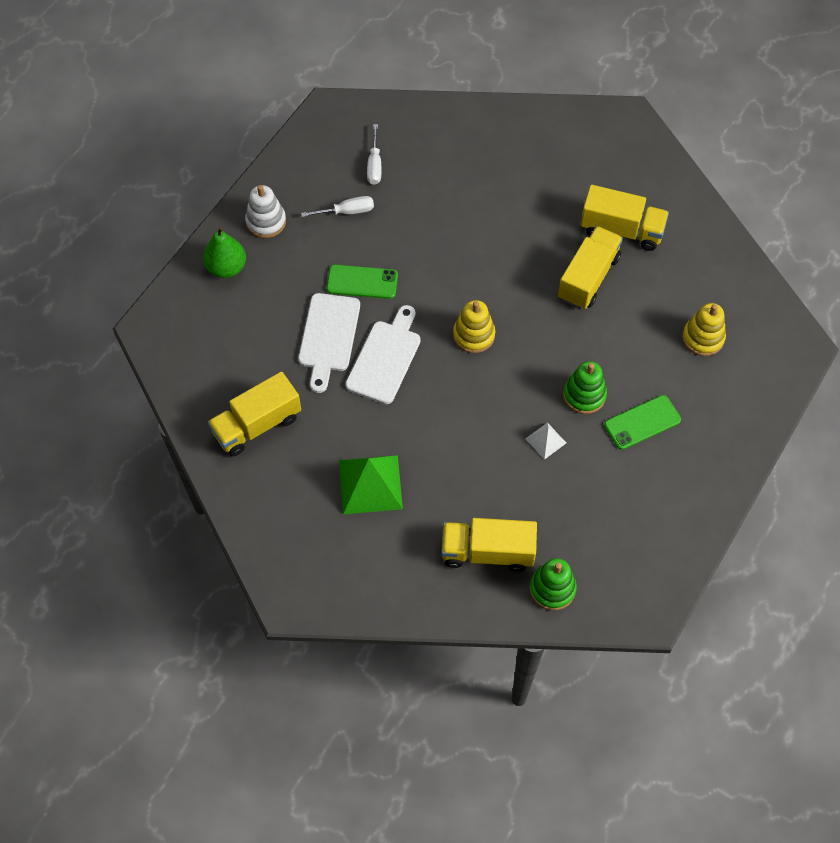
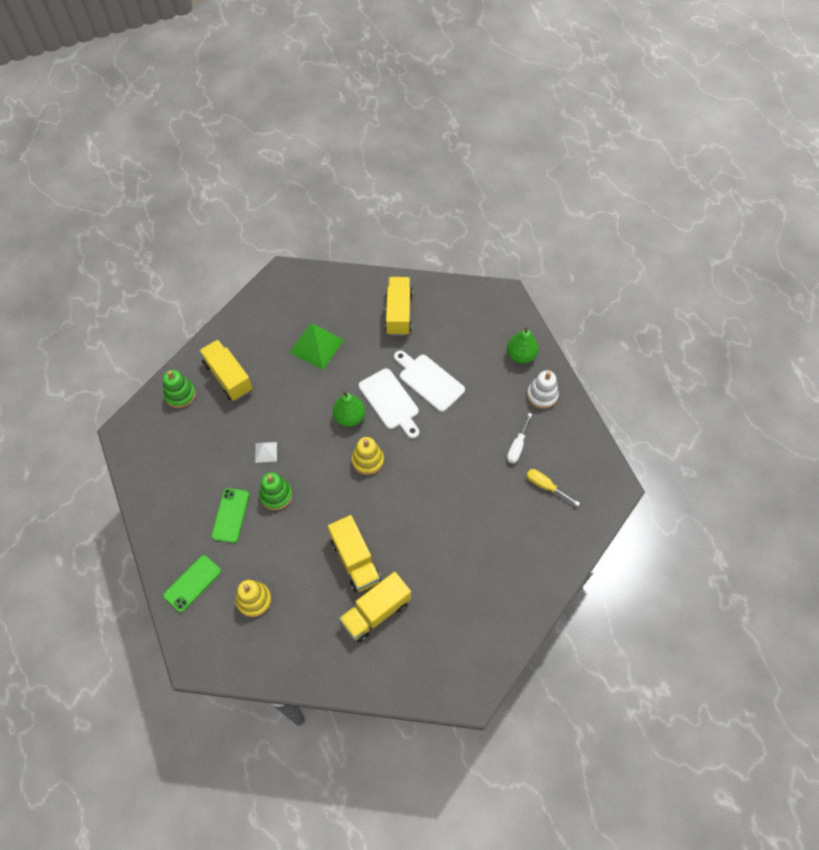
camera: 125 degrees right, 0 degrees up
green phone [327,265,398,299] -> green phone moved to [163,555,221,612]
white screwdriver [367,124,381,185] -> yellow screwdriver [526,469,580,506]
yellow truck [441,518,537,572] -> yellow truck turned 75 degrees counterclockwise [199,340,253,401]
none -> green pear [333,391,365,427]

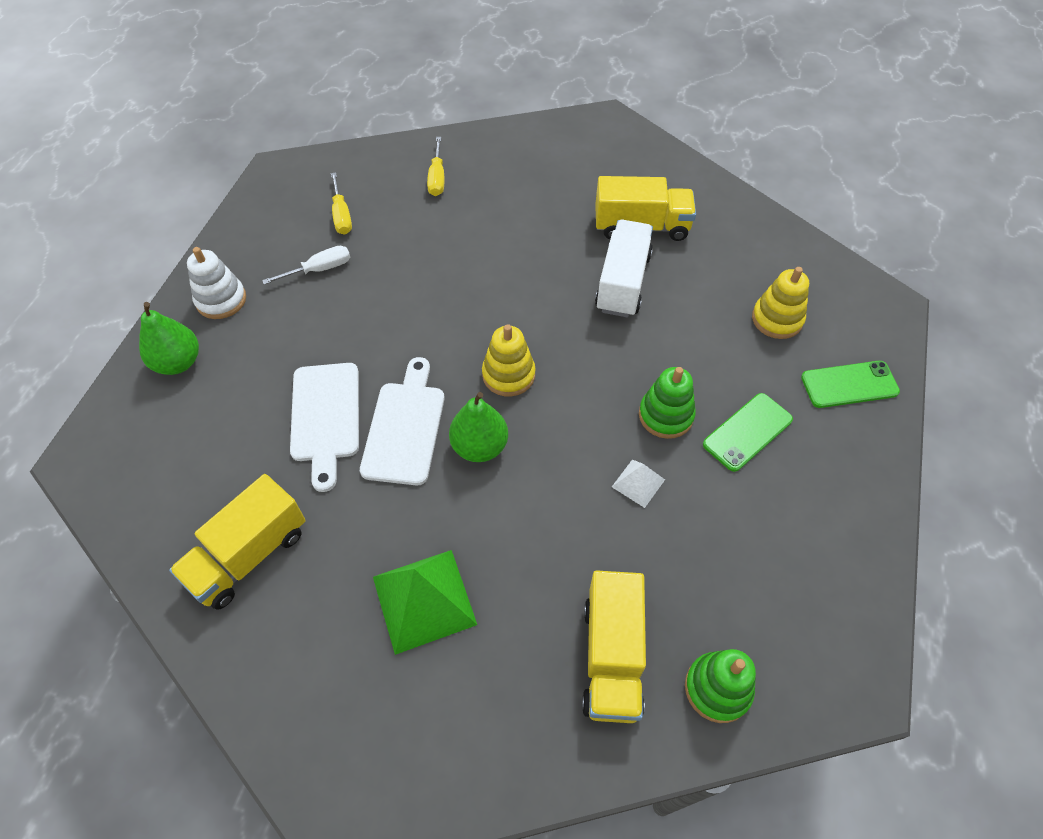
camera: 140 degrees left, 5 degrees down
yellow truck [328,515,381,592] -> white truck [595,220,653,317]
none -> yellow screwdriver [427,137,444,196]

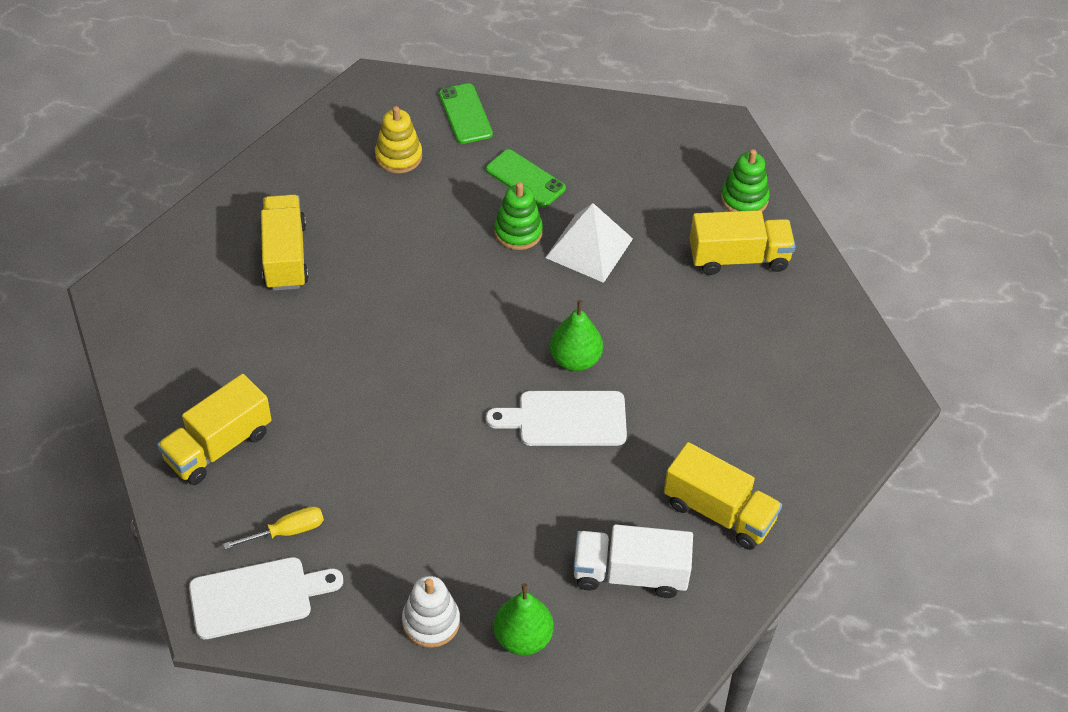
camera: 100 degrees left, 5 degrees down
white screwdriver [262,246,350,285] -> none
white cutting board [290,363,359,492] -> white cutting board moved to [189,557,343,639]
green pyramid [373,550,477,655] -> none
yellow screwdriver [427,137,444,196] -> yellow truck [157,374,272,485]
yellow stacking toy [482,324,535,397] -> none
white truck [595,220,653,317] -> white truck moved to [573,524,693,598]
white pyramid [612,459,665,508] -> white pyramid [545,203,633,283], size x1.98

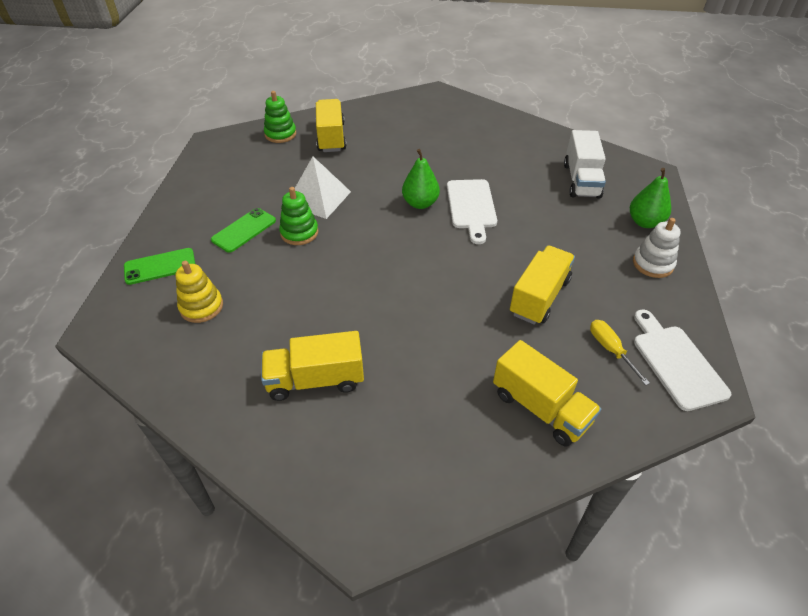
camera: 90 degrees left, 5 degrees down
yellow truck [664,442,782,550] -> yellow truck moved to [510,245,575,325]

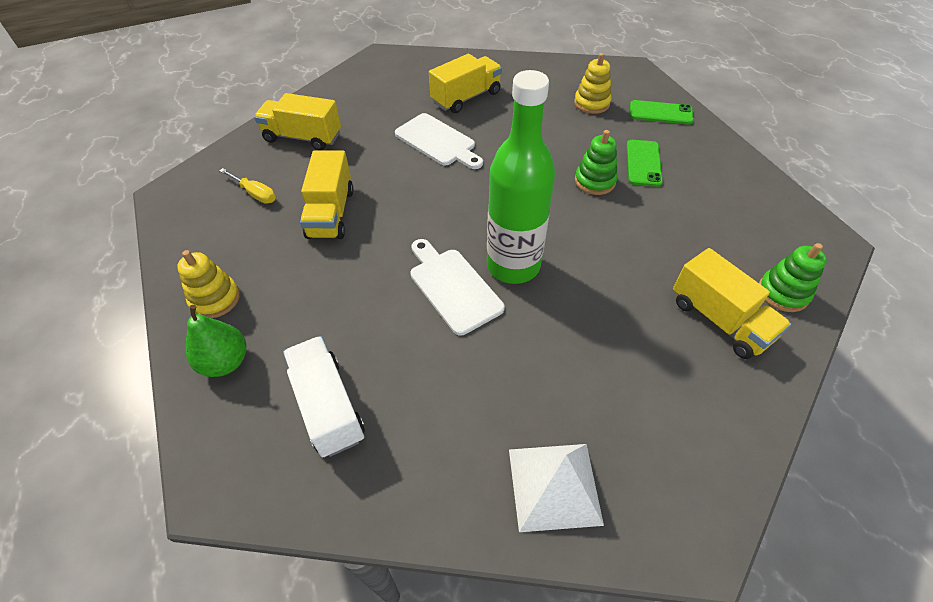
camera: 150 degrees right, 5 degrees up
green phone [124,248,195,285] -> green phone turned 60 degrees clockwise [630,100,694,125]
white pyramid [295,157,351,219] -> white pyramid moved to [509,444,604,532]
green pear [402,149,440,209] -> green bottle [487,70,555,284]
white stacking toy [633,218,681,278] -> yellow stacking toy [177,250,240,318]
white cutting board [634,310,731,411] -> white cutting board moved to [395,113,483,169]

